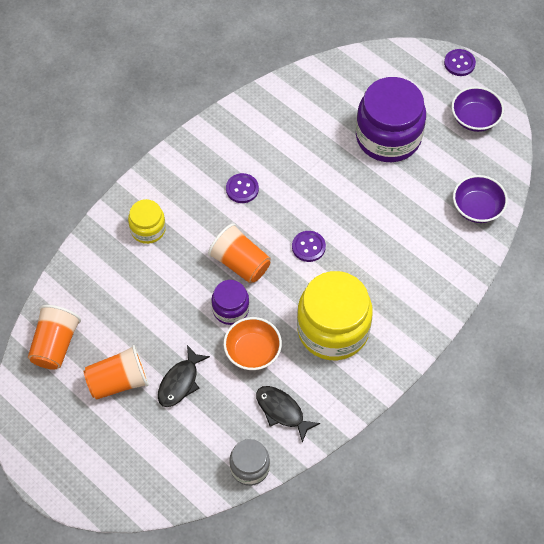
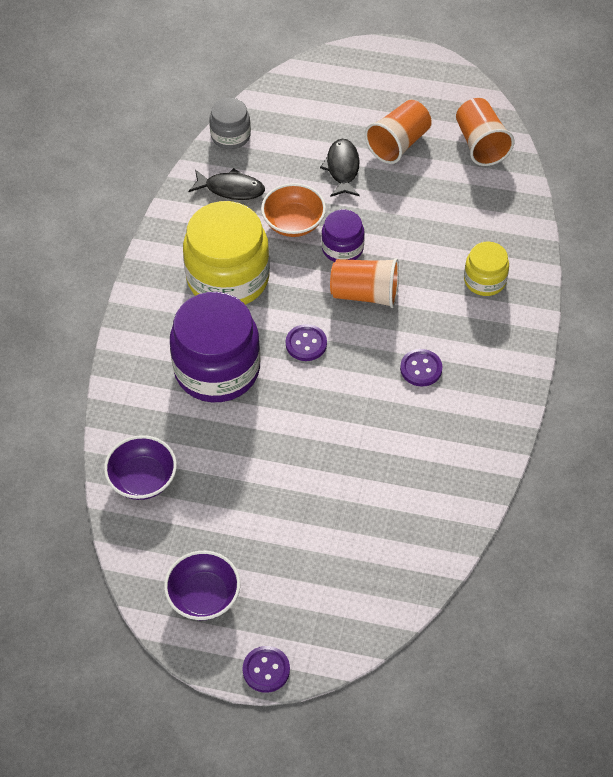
camera: 150 degrees right, 5 degrees down
purple jar [356,77,426,162] -> purple jar moved to [170,292,260,402]

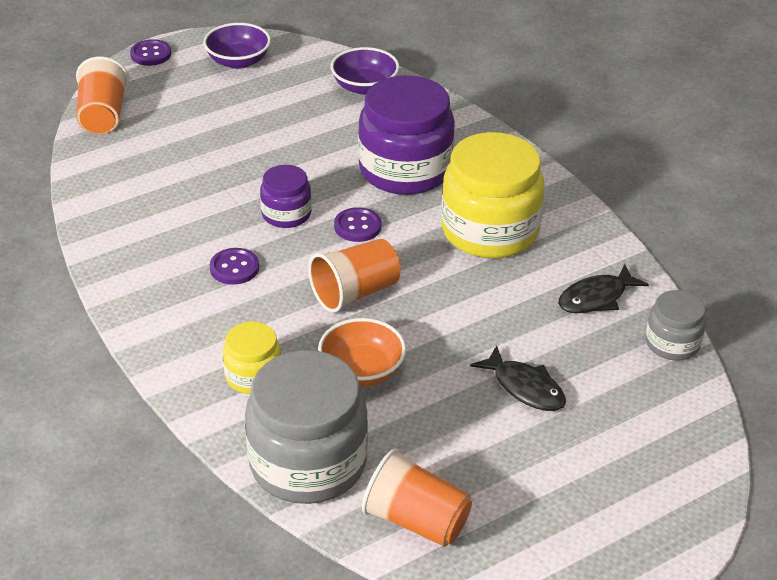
camera: 135 degrees right, 15 degrees down
orange bowl [261,183,326,237] -> orange bowl moved to [318,318,406,386]
purple jar [321,210,365,262] -> purple jar moved to [260,165,312,228]
orange cup [365,100,432,164] -> orange cup moved to [76,56,129,134]
none -> grey jar [245,350,368,504]

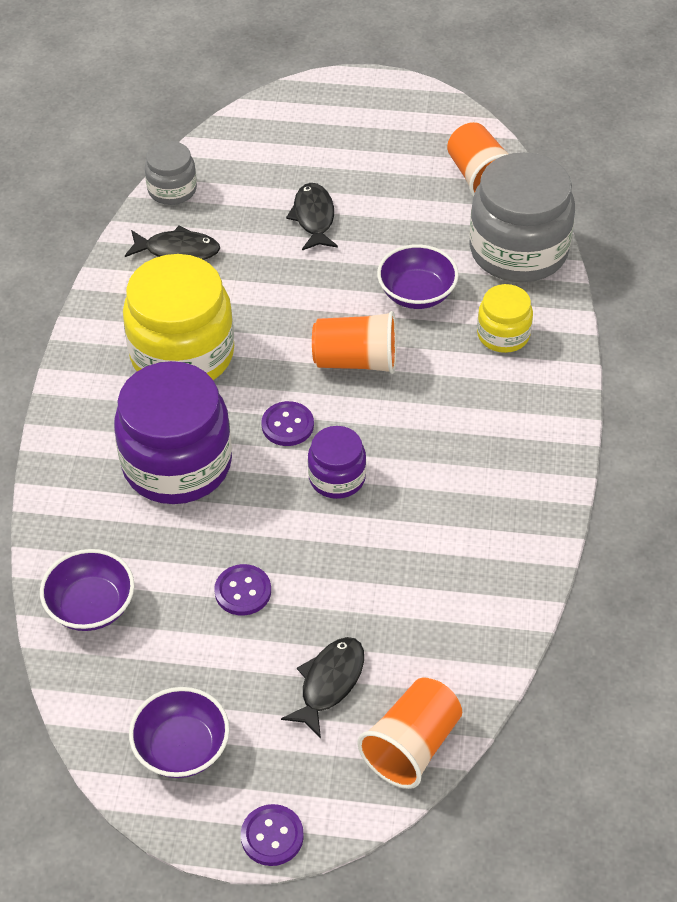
camera: 140 degrees left, 10 degrees up
purple button [210,248,259,285] -> purple button moved to [214,564,271,616]
orange bowl [318,318,406,386] -> purple bowl [377,244,459,309]
none -> black fish [281,637,364,738]

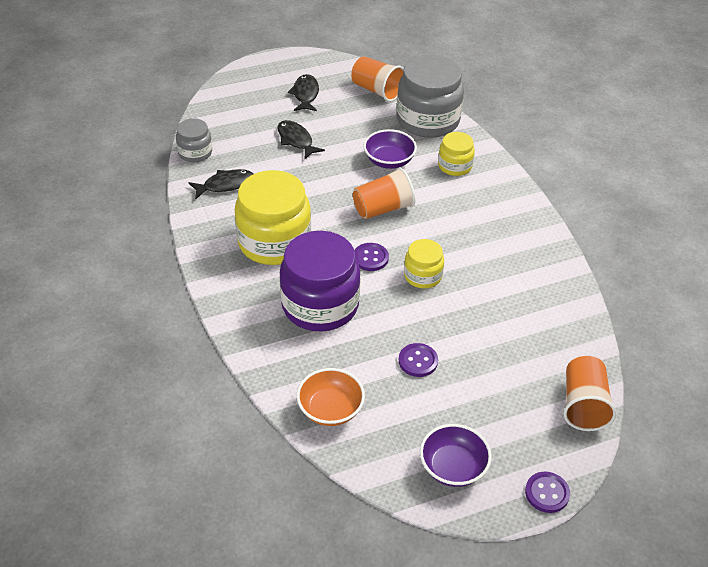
camera: 30 degrees left, 5 degrees down
purple bowl [40,549,135,631] -> orange bowl [297,368,365,426]
black fish [281,637,364,738] -> black fish moved to [288,74,319,111]
purple jar [308,426,366,499] -> yellow jar [404,239,444,288]

